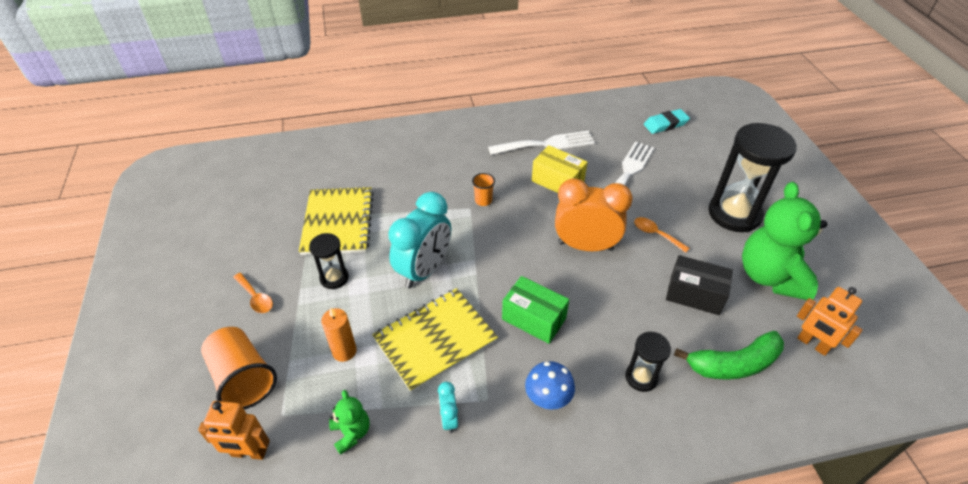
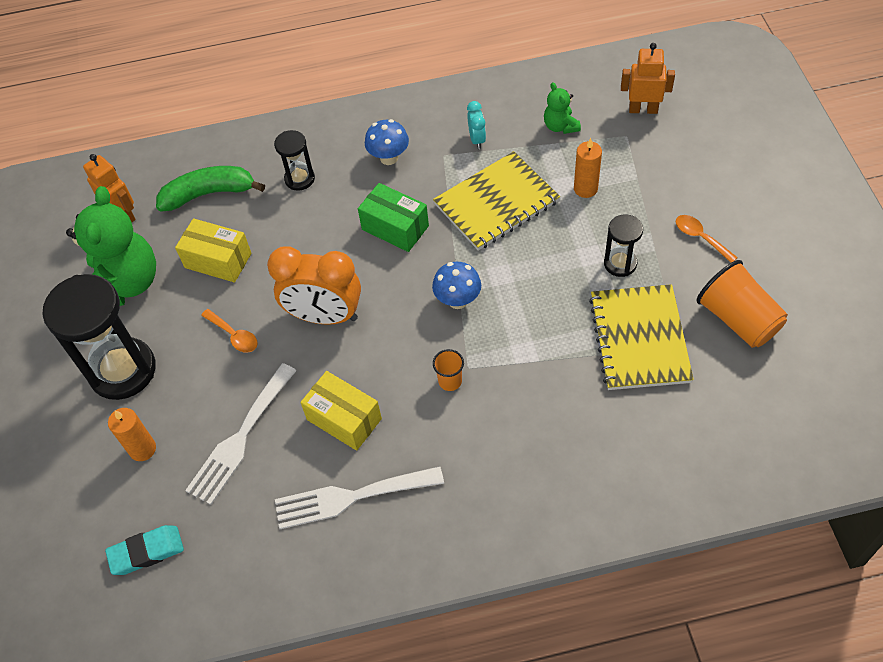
camera: 175 degrees left, 10 degrees up
orange cup [201,327,277,409] -> orange cup moved to [696,260,788,348]
turquoise clock [388,192,451,288] -> none
black box [666,255,733,315] -> yellow box [175,218,251,282]
none -> orange candle [108,408,156,461]
none -> blue mushroom [432,262,481,309]

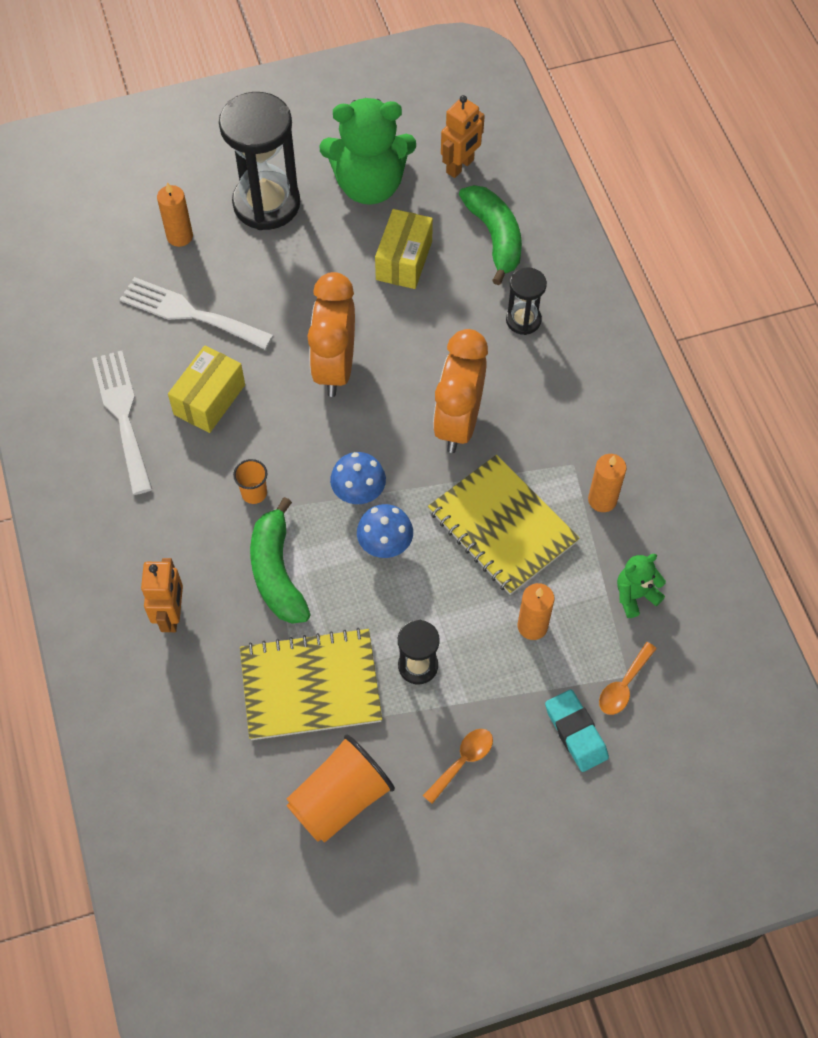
camera: 80 degrees right, 5 degrees up
turquoise eraser [105,525,184,575] -> turquoise eraser moved to [545,689,609,772]
orange spoon [201,309,258,353] -> orange spoon moved to [599,642,657,715]
green box [358,183,429,252] -> orange clock [433,329,488,453]
blue mushroom [365,119,409,165] -> blue mushroom moved to [357,504,413,558]
turquoise clock [467,101,486,149] -> orange candle [588,454,627,512]
orange robot [621,43,675,114] -> orange robot moved to [141,558,183,632]
none -> green banana [250,497,311,624]

